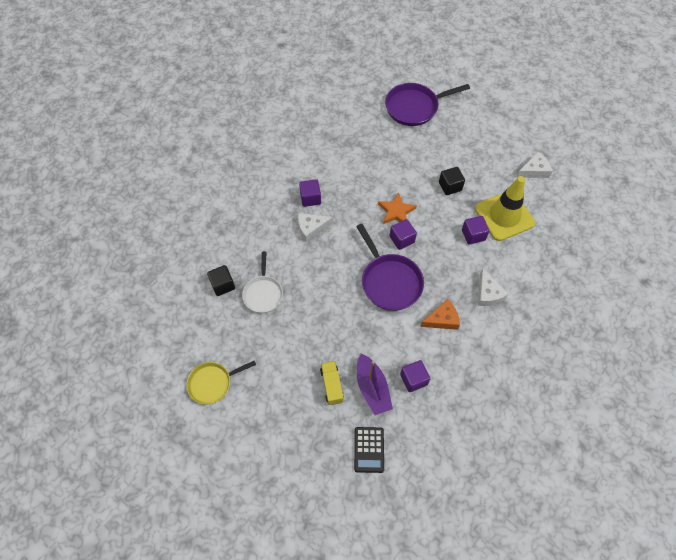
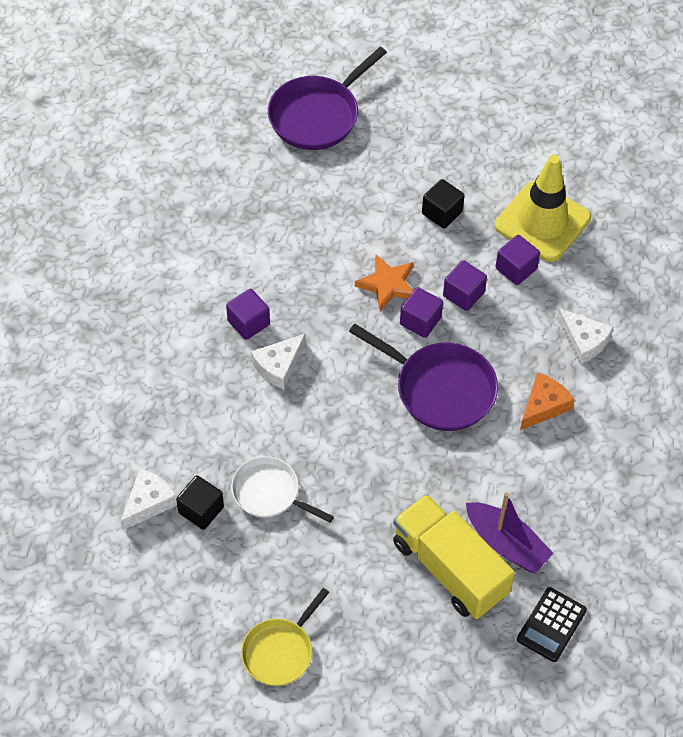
camera: 30 degrees left, 5 degrees down
white pan [242,251,283,313] -> white pan turned 150 degrees clockwise [231,456,334,523]
yellow truck [320,361,344,405] -> yellow truck [393,494,515,619], size x1.95
black calculator [354,427,384,473] -> black calculator turned 60 degrees clockwise [517,587,587,662]
purple cube [400,360,430,392] -> purple cube moved to [443,260,487,311]
white cheese [517,152,552,178] -> white cheese moved to [121,469,177,530]

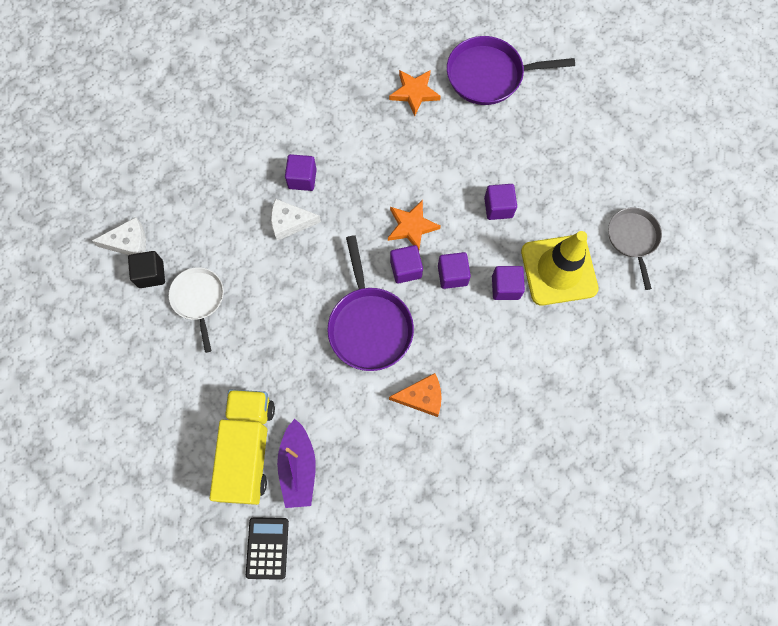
camera: 45 degrees right, 15 degrees up
yellow pan [241,588,329,686] -> none
black cube [422,179,465,229] -> purple cube [484,184,517,220]
black calculator [517,587,587,662] -> black calculator turned 105 degrees clockwise [246,517,289,580]
white cheese [557,308,614,364] -> none
none -> orange star [389,70,441,116]
none -> grey pan [608,207,662,290]

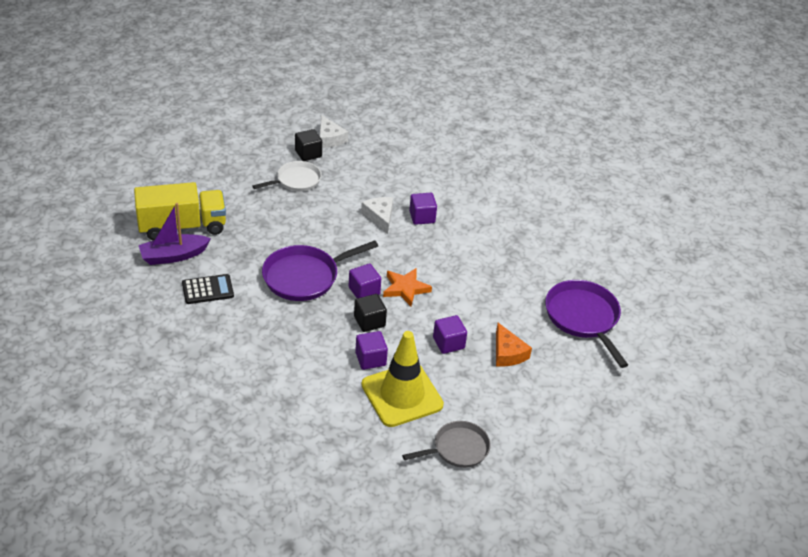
camera: 70 degrees right, 30 degrees down
black calculator [246,517,289,580] -> black calculator moved to [182,274,234,304]
orange star [389,70,441,116] -> none
orange cheese [389,373,442,417] -> orange cheese moved to [496,323,532,367]
purple cube [438,252,471,289] -> black cube [354,294,387,332]

